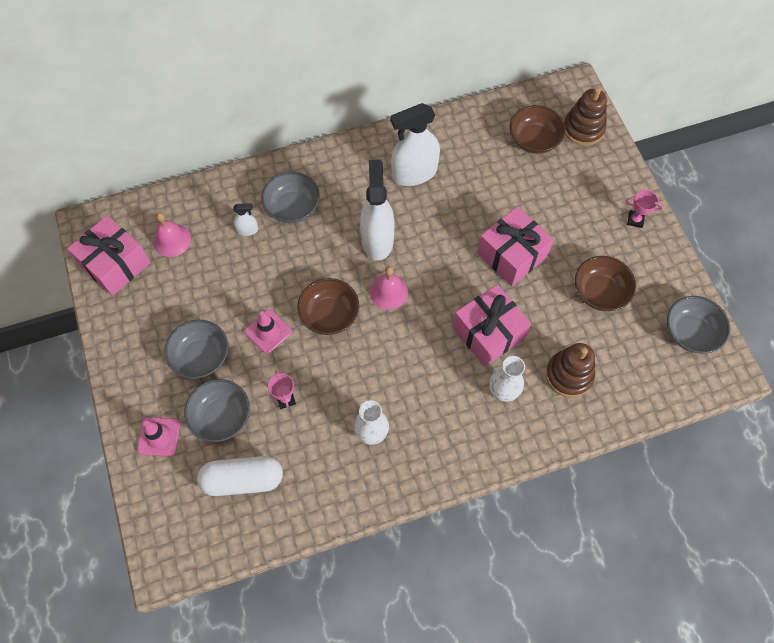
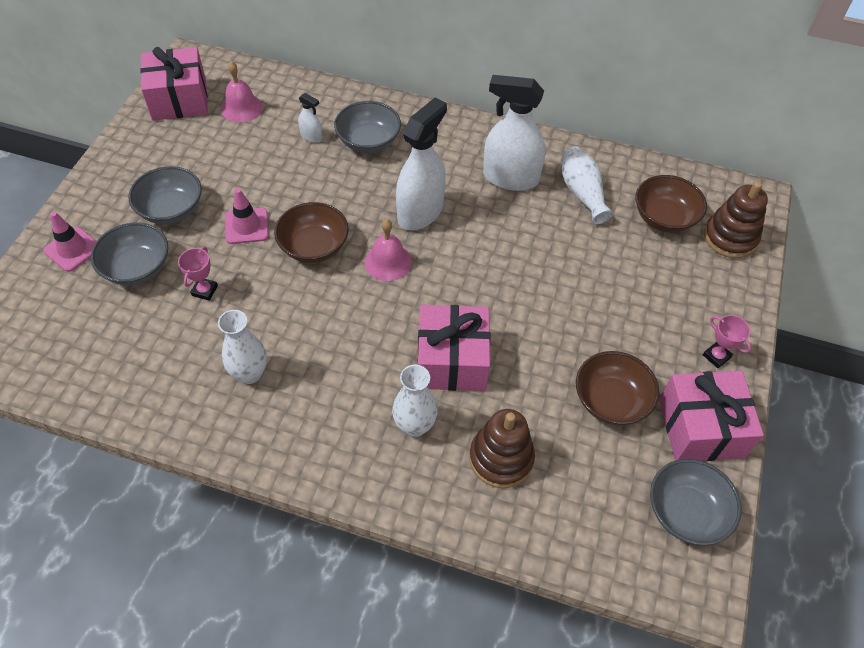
camera: 35 degrees right, 10 degrees down
white capsule [197,456,283,496] -> none
pink gift [477,206,554,286] -> pink gift moved to [659,371,764,461]
none -> white vase [562,146,614,224]

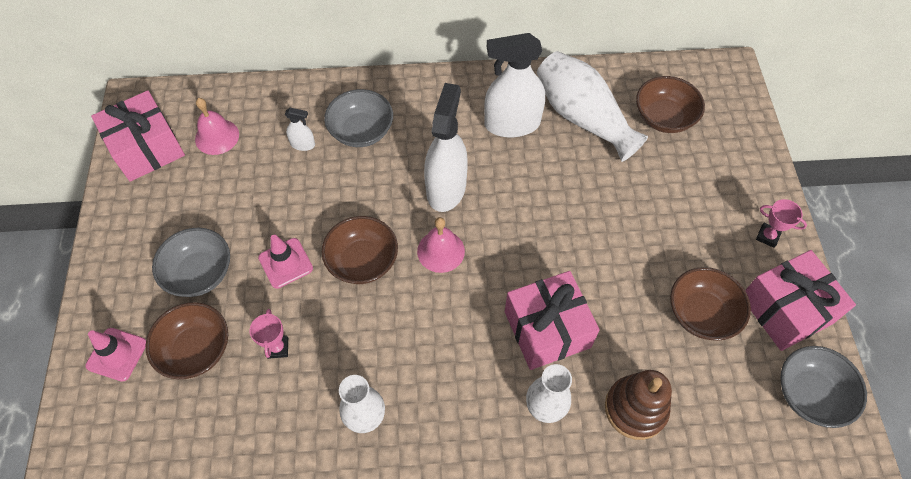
camera: 20 degrees left, 5 degrees up
grey bowl [91,222,168,285] -> brown bowl [146,302,228,379]
white vase [562,146,614,224] -> white vase [537,51,648,162], size x1.56
brown stacking toy [704,182,768,258] -> none

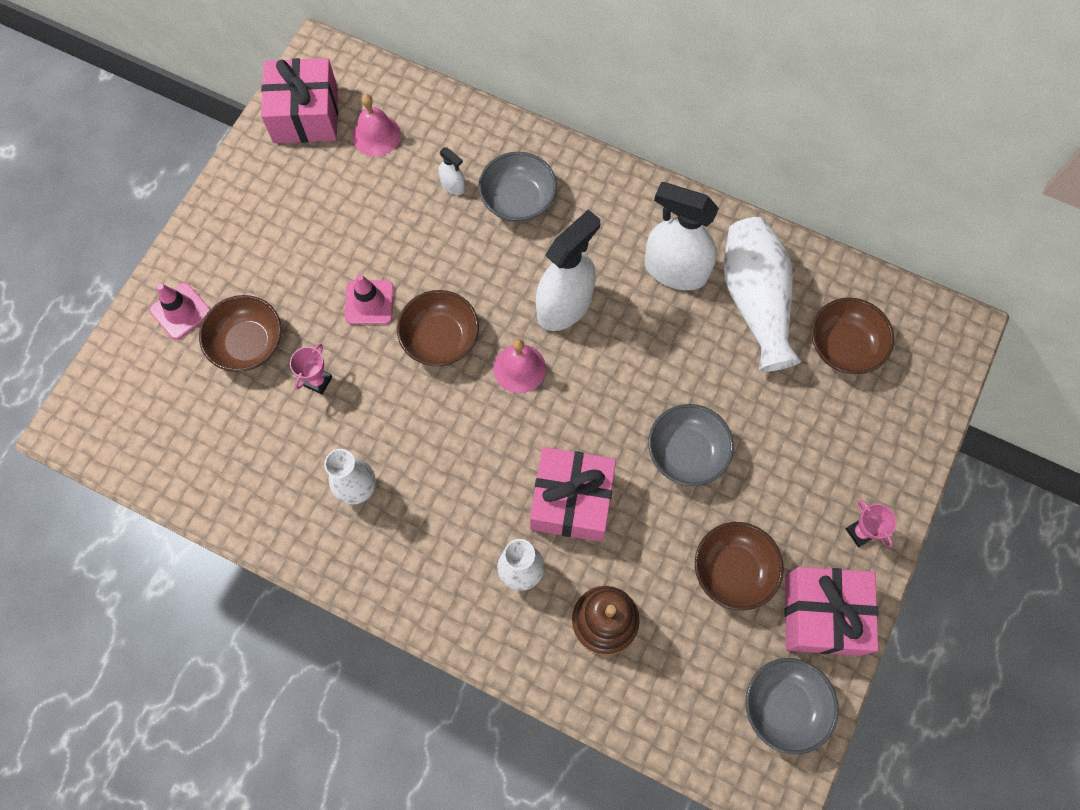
camera: 30 degrees right, 10 degrees up
grey bowl [152,228,230,297] -> grey bowl moved to [648,404,734,486]

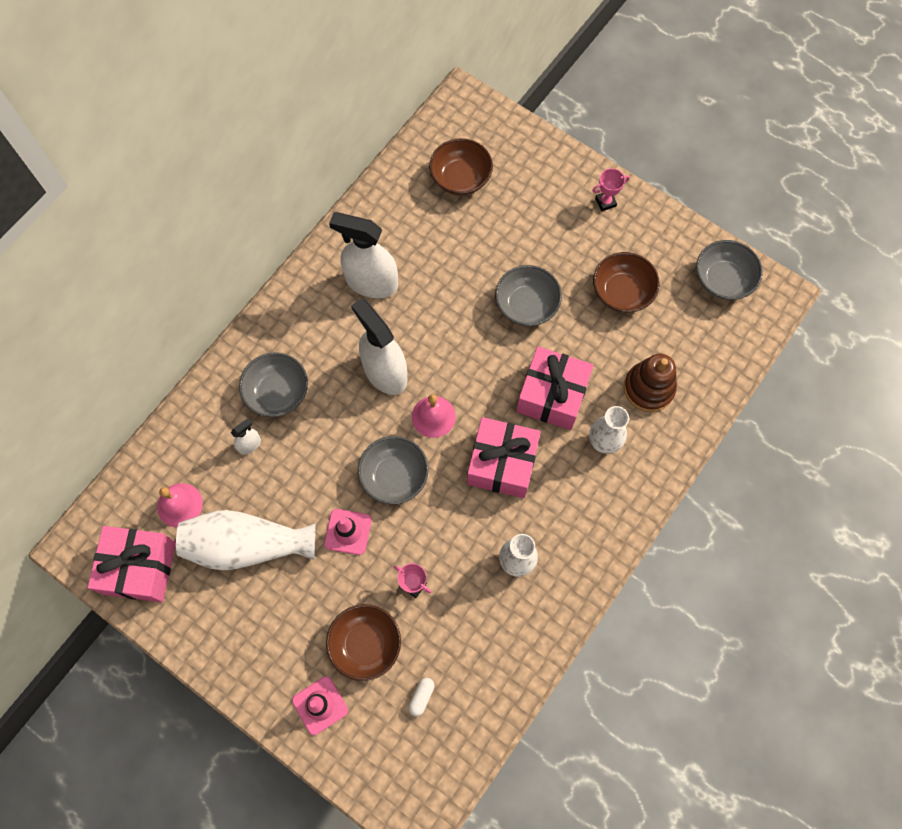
camera: 80 degrees left, 0 degrees up
brown bowl [397,290,479,366] -> grey bowl [358,436,429,505]
white spray bottle [644,182,719,290] -> white spray bottle turned 75 degrees clockwise [329,212,398,298]
white vase [723,217,801,372] -> white vase moved to [176,510,316,570]
pink gift [785,567,878,656] -> pink gift moved to [467,417,541,498]
none -> white capsule [409,678,435,716]

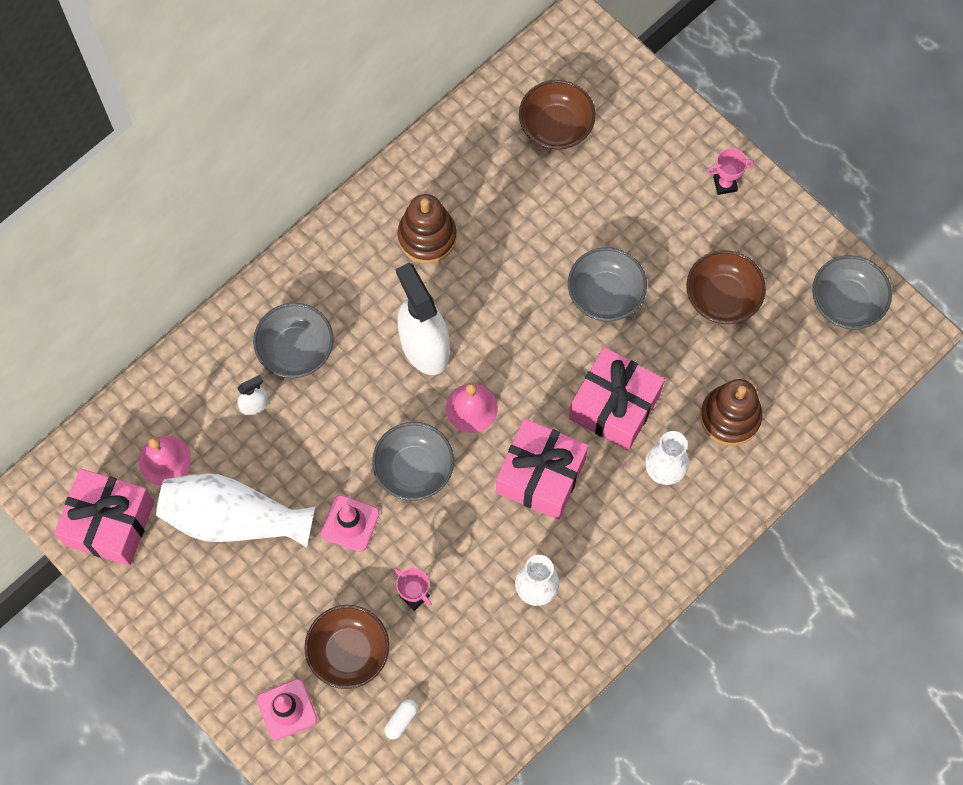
camera: 10 degrees right, 0 degrees up
white spray bottle [329,212,398,298] -> brown stacking toy [397,194,457,264]

